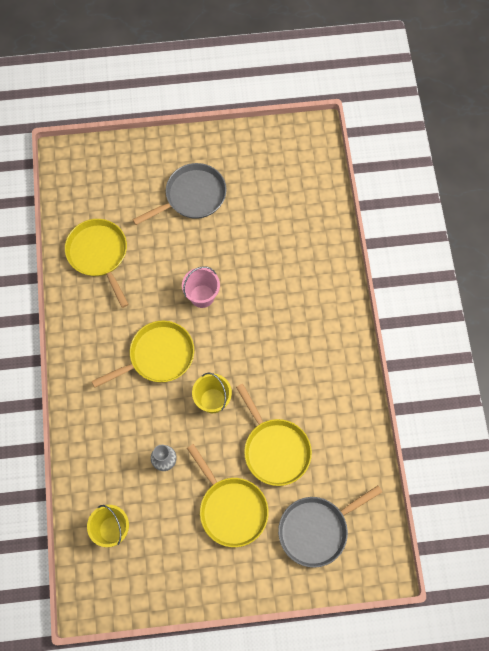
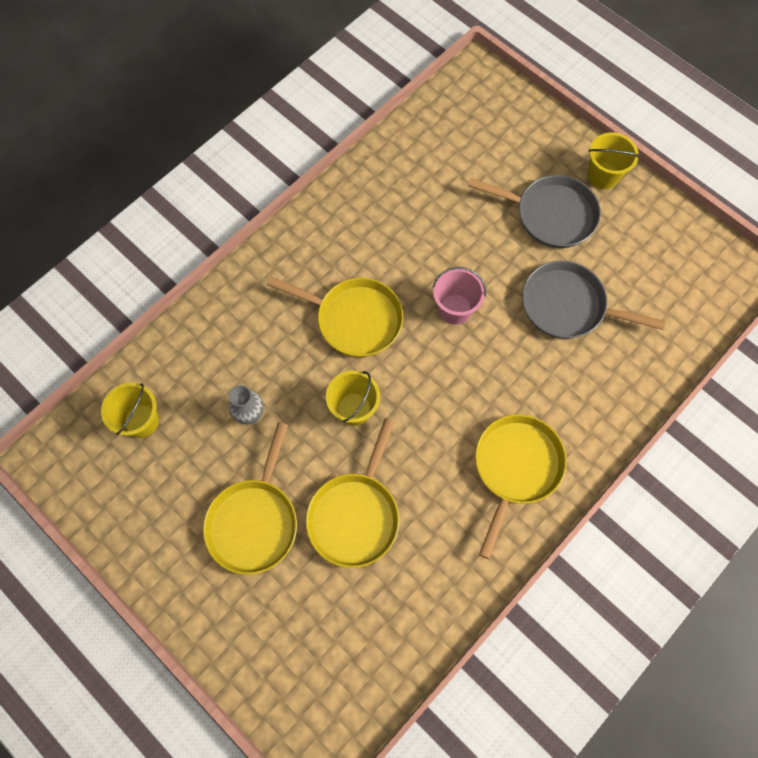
camera: 50 degrees right, 0 degrees up
yellow pan [65,219,129,308] -> yellow pan moved to [475,414,567,559]
grey pan [278,485,382,568] -> grey pan moved to [522,261,665,339]
none -> yellow bucket [588,132,640,189]

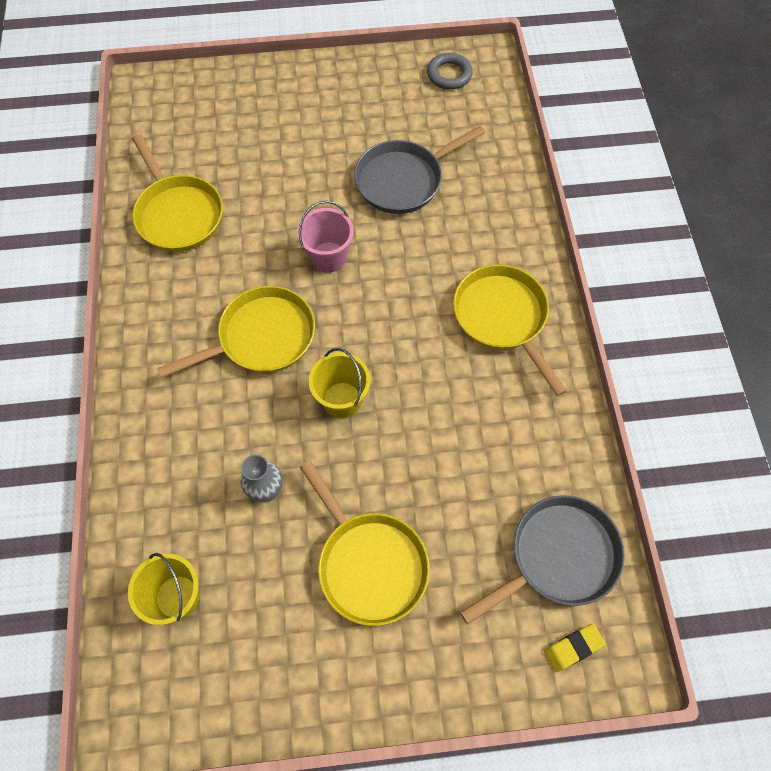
camera: 50 degrees left, 5 degrees down
yellow pan [306,418,399,568] -> yellow pan moved to [132,134,223,252]
grey pan [468,175,601,248] -> grey pan moved to [460,495,625,625]
yellow bucket [588,132,640,189] -> none
none -> grey ring [427,53,473,90]
none -> yellow eraser [544,624,606,672]

